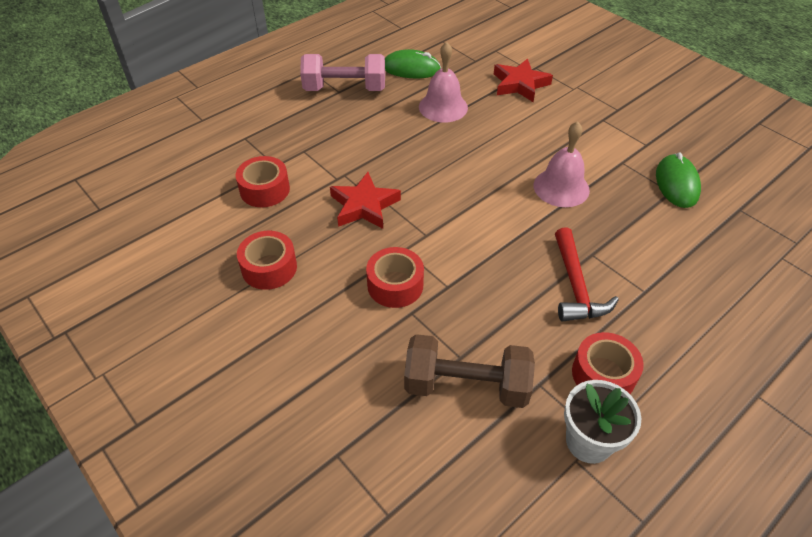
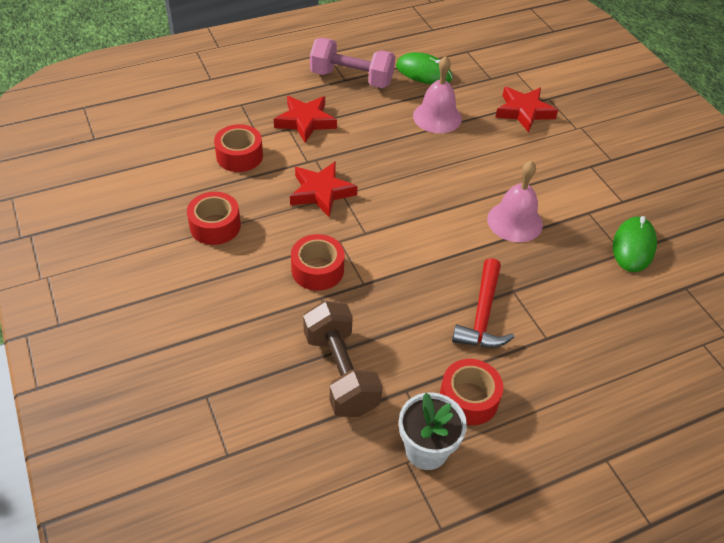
camera: 15 degrees right, 0 degrees up
brown dumbbell [404,334,535,408] -> brown dumbbell turned 45 degrees clockwise [303,301,383,417]
none -> red star [274,96,337,143]

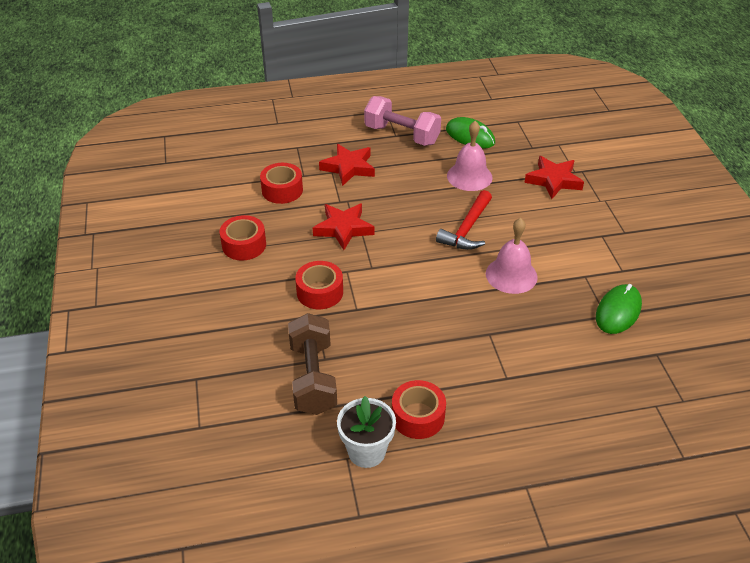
camera: 15 degrees right, 5 degrees down
red hammer [452,258,514,348] -> red hammer moved to [436,190,492,250]

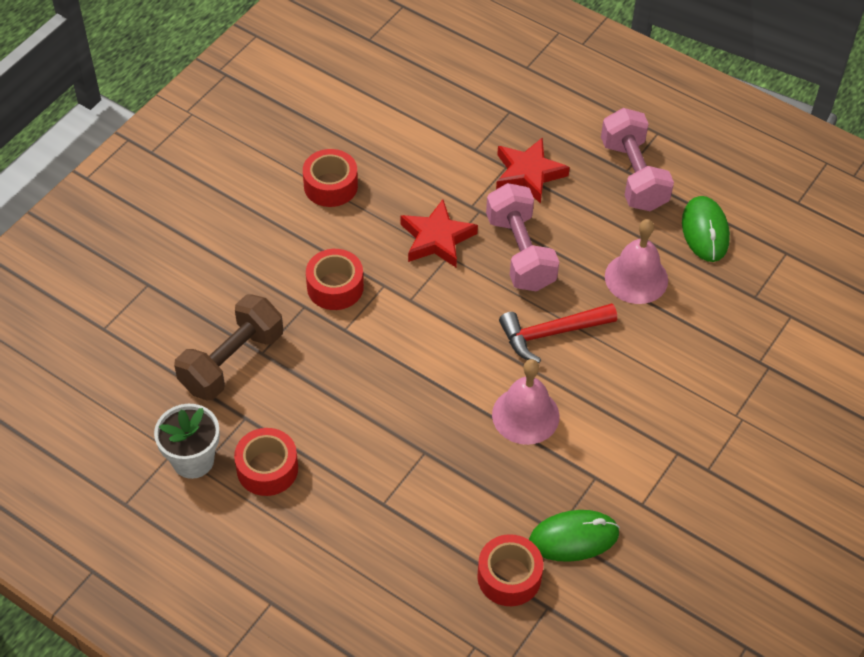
camera: 45 degrees right, 10 degrees up
red tape [260,163,303,204] -> red tape moved to [477,534,543,606]
red star [524,156,584,199] -> none
none -> pink dumbbell [486,183,559,291]

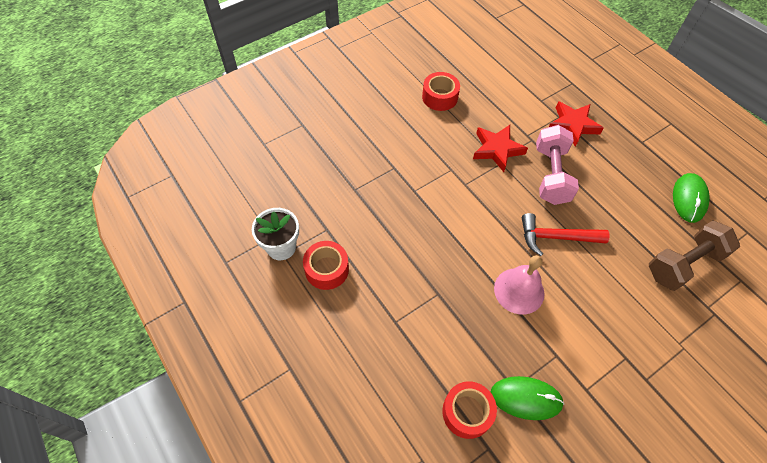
camera: 20 degrees right, 5 degrees up
brown dumbbell [174,294,283,400] -> brown dumbbell moved to [649,221,740,291]
red tape [306,249,364,310] -> none
pink dumbbell [601,108,674,211] -> none
pink bell [605,219,668,304] -> none

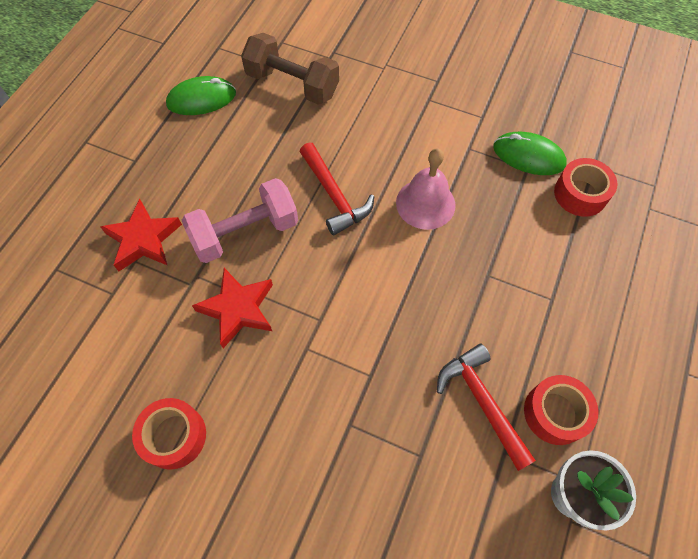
camera: 120 degrees left, 5 degrees up
green mouse [491,376,564,420] -> green mouse turned 45 degrees counterclockwise [493,132,567,175]
none -> red hammer [437,344,536,471]

